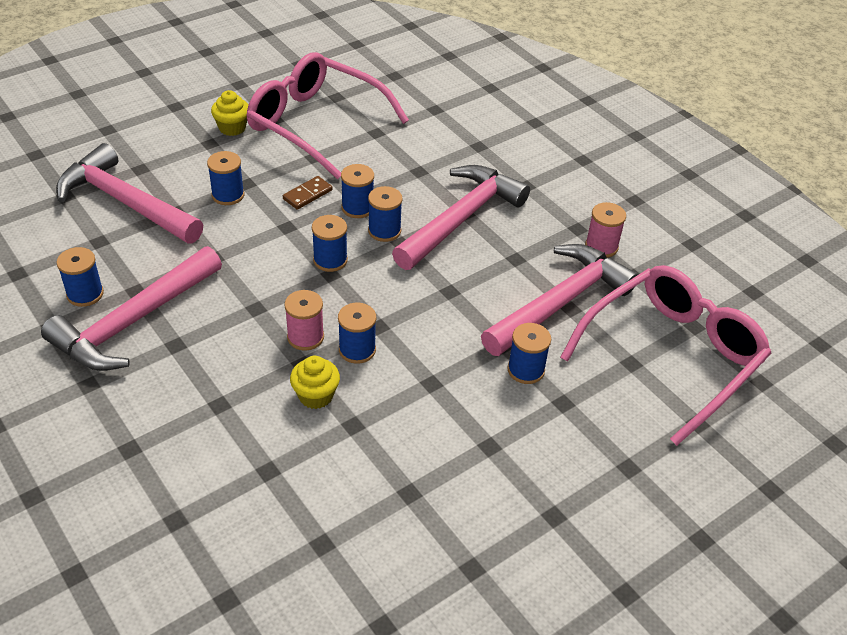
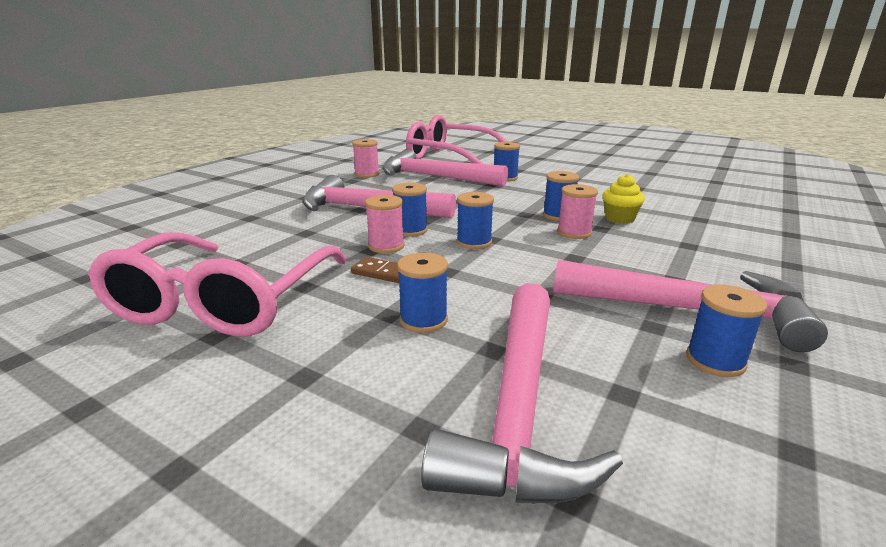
camera: 110 degrees left, 20 degrees down
yellow cupcake [211,90,248,136] -> none
blue spool [341,164,374,218] -> pink spool [365,195,405,253]

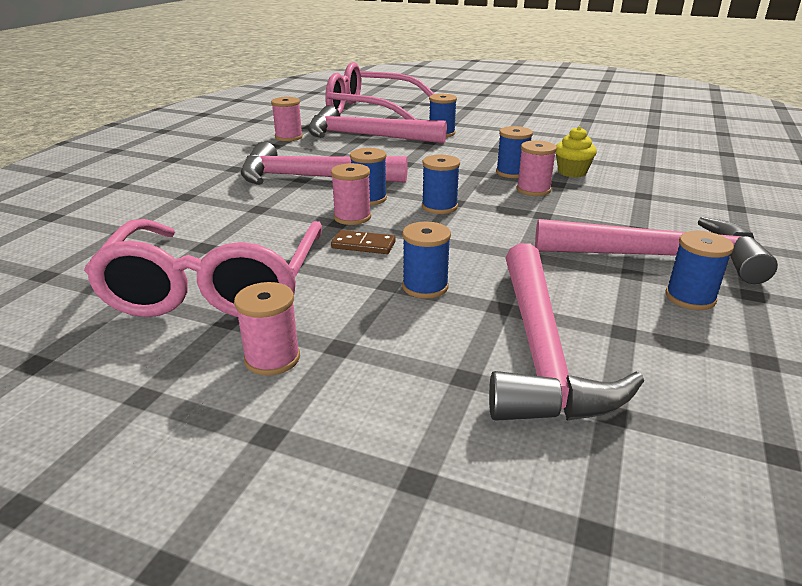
camera: 10 degrees left, 5 degrees up
none -> pink spool [234,282,300,376]

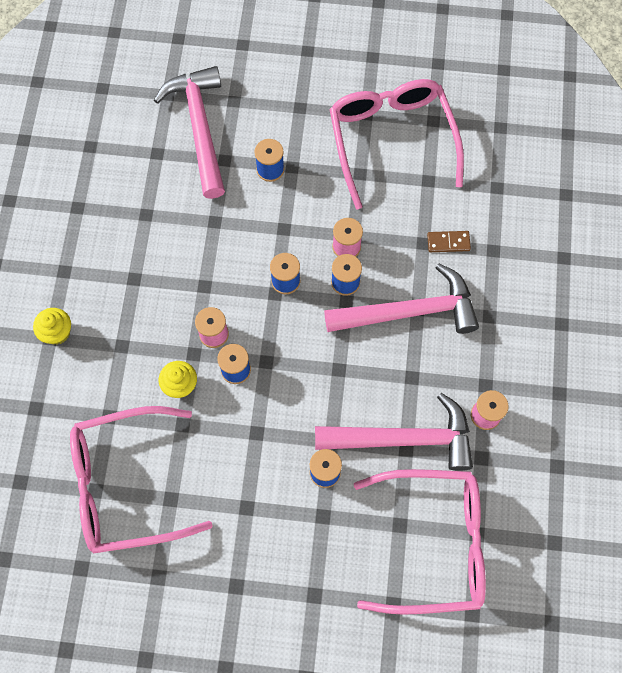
camera: 165 degrees right, 40 degrees up
pink spool [234,282,300,376] -> none
brown domino [331,230,396,254] -> brown domino moved to [427,231,471,252]
pink hammer [535,217,778,284] -> none
blue spool [665,231,734,310] -> none
none -> yellow cupcake [33,308,71,345]
none -> pink glasses [70,406,213,554]

